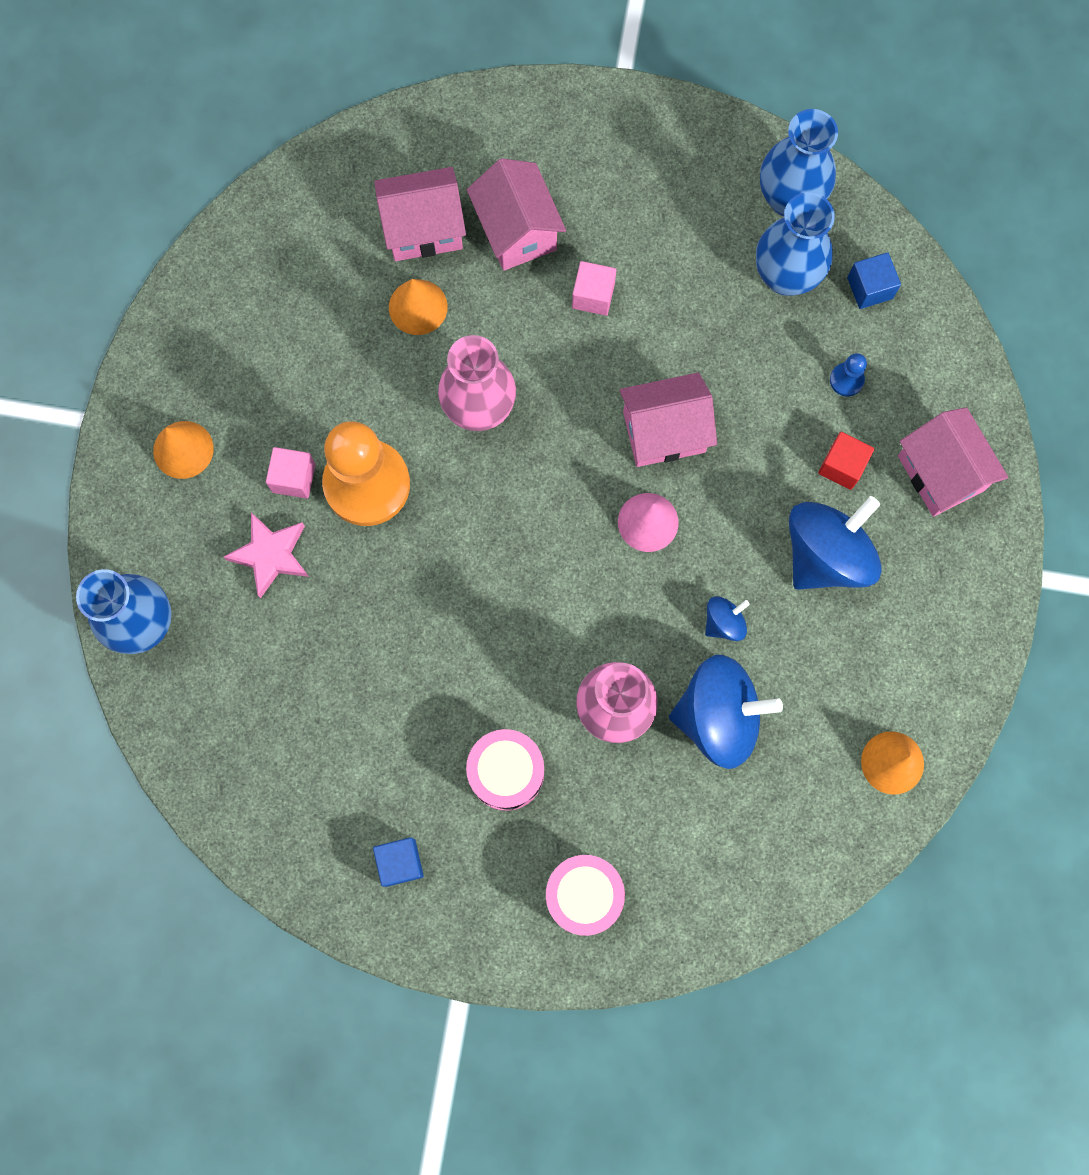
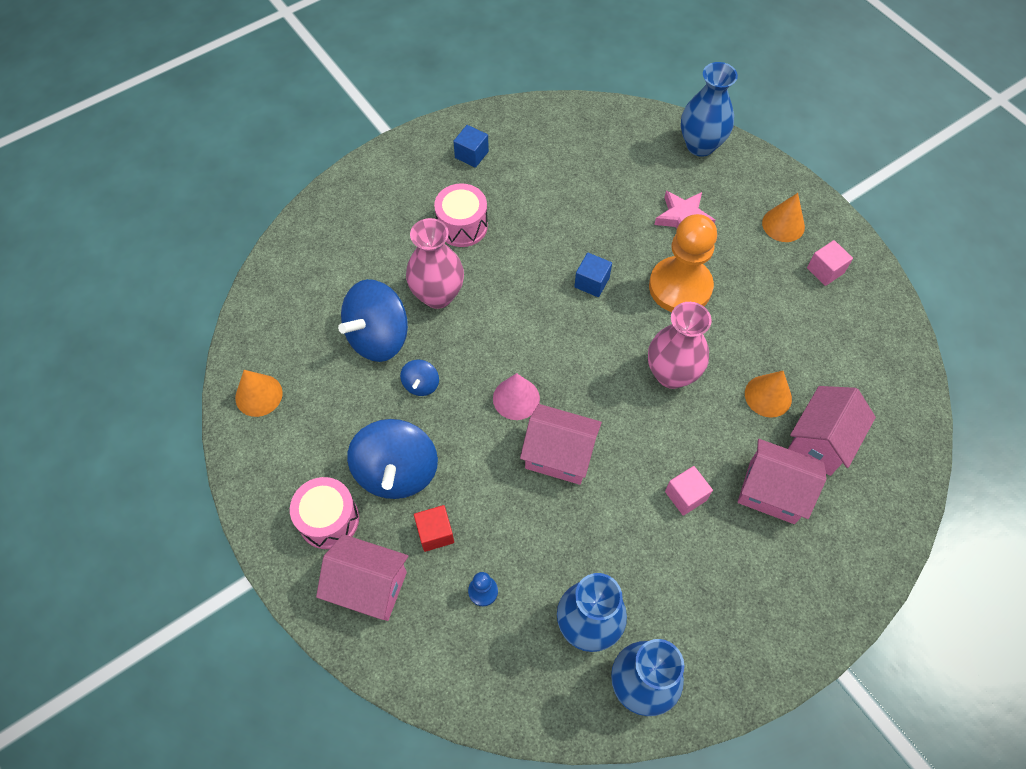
camera: 135 degrees right, 15 degrees down
pink cube [266,447,316,498] -> pink cube moved to [807,240,853,286]
pink drum [546,855,625,936] -> pink drum moved to [290,477,359,549]
pink house [619,373,717,467] -> pink house turned 75 degrees clockwise [520,404,602,485]
blue cube [847,252,901,309] -> blue cube moved to [574,253,612,297]

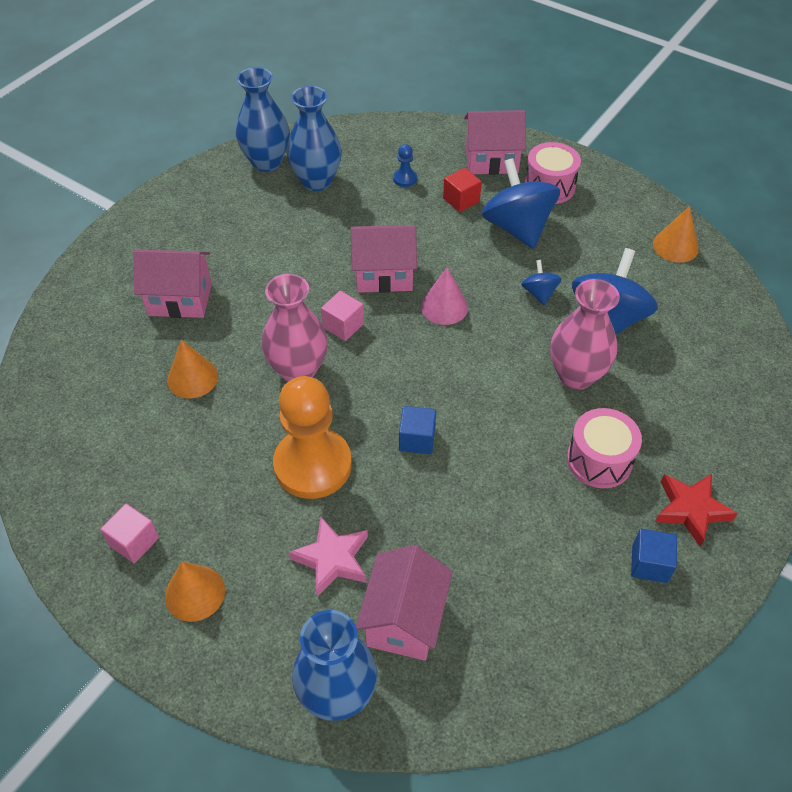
camera: 160 degrees right, 10 degrees down
pink cube [665,466,713,516] -> pink cube moved to [321,291,364,341]
pink house [788,386,876,476] -> pink house moved to [356,545,453,661]
none -> red star [655,474,737,547]

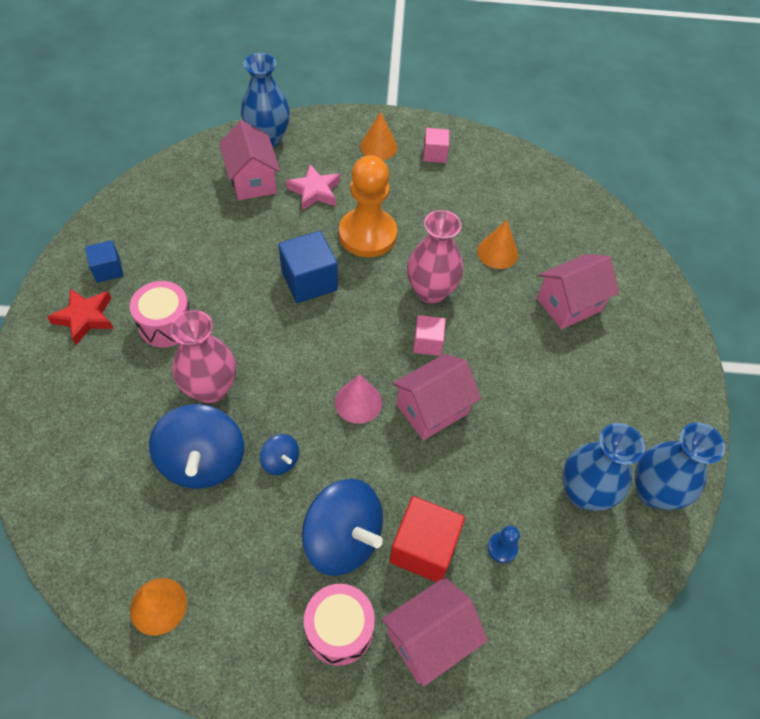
camera: 145 degrees right, 5 degrees up
blue cube [399,406,436,454] -> blue cube [278,231,338,303], size x1.67
red cube [443,168,482,212] -> red cube [389,496,465,582], size x1.67

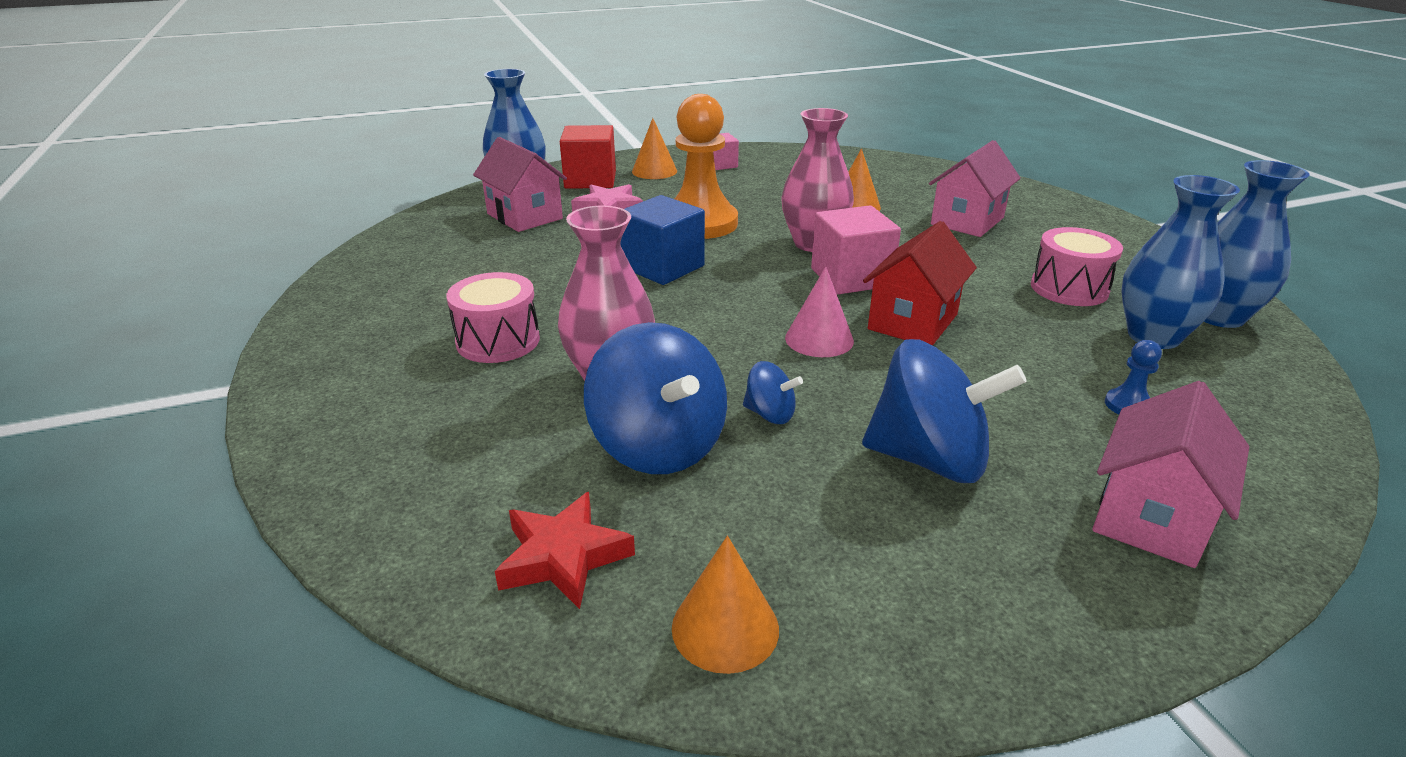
camera: 20 degrees left, 25 degrees down
red star [47,289,114,345] -> red star moved to [495,492,635,609]
blue cube [85,240,124,283] -> none
pink drum [304,584,375,666] -> pink drum moved to [1031,227,1123,306]
red cube [389,496,465,582] -> red cube moved to [560,125,616,189]
pink house [392,354,481,440] -> red house [863,221,977,346]
pink cube [413,315,446,356] -> pink cube [811,205,901,294], size x1.67

